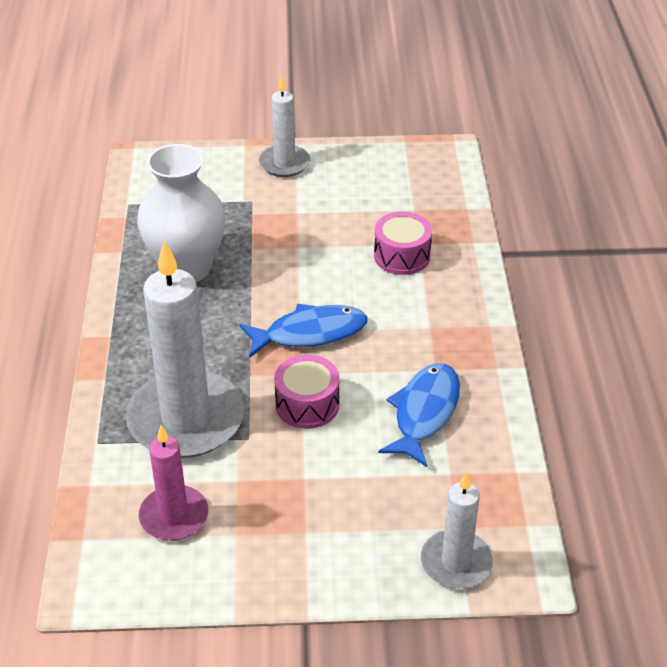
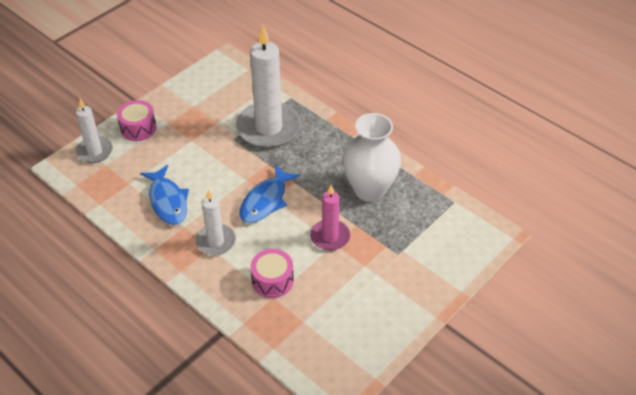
camera: 135 degrees right, 5 degrees up
pink candle [139,425,208,541] -> pink candle moved to [310,185,350,251]
white candle [259,76,310,177] -> white candle moved to [195,189,236,255]
pink drum [274,355,340,429] -> pink drum moved to [117,100,157,141]

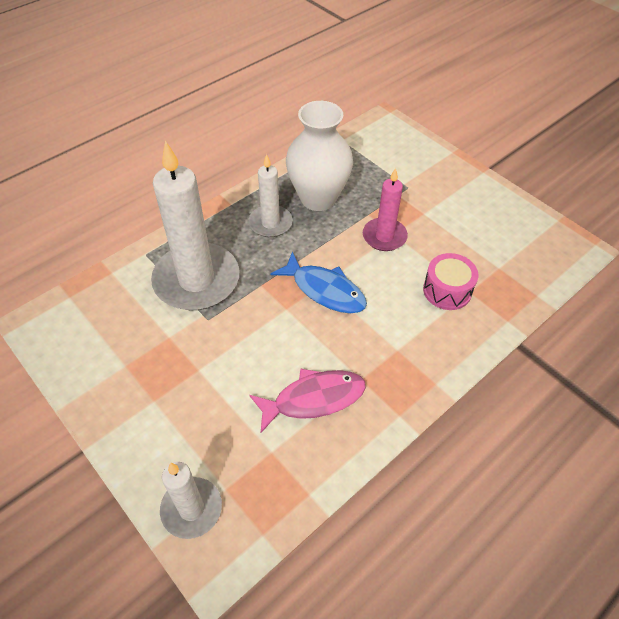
camera: 85 degrees left, 5 degrees up
pink drum [117,100,157,141] -> none
blue fish [140,165,189,225] -> pink fish [249,369,366,433]
white candle [195,189,236,255] -> white candle moved to [248,154,293,237]

